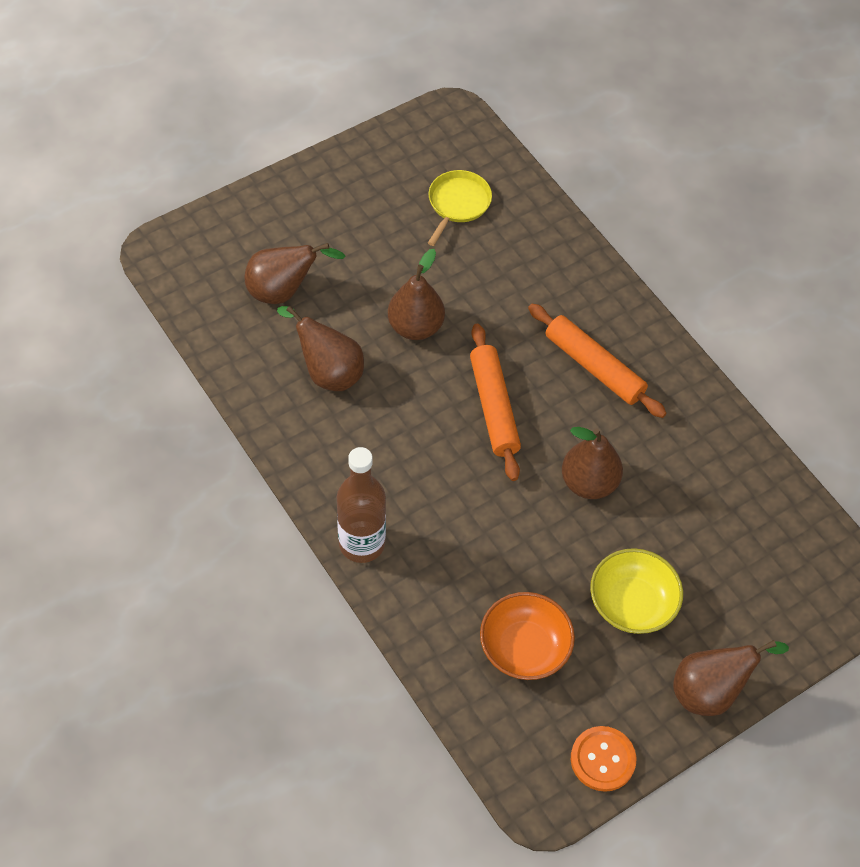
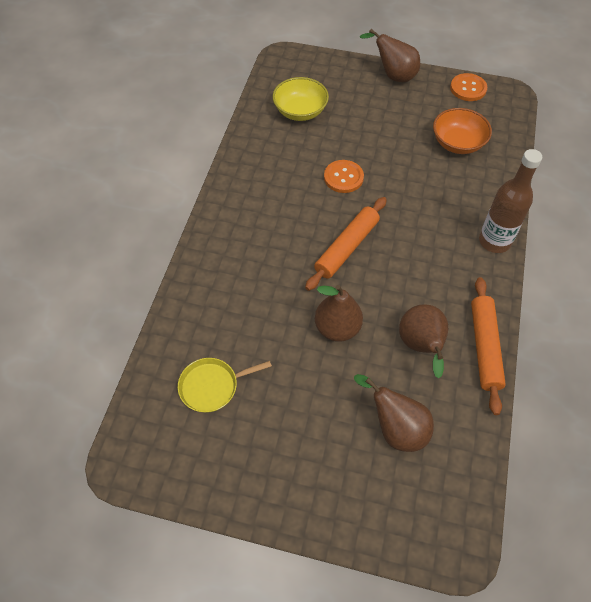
camera: 130 degrees left, 0 degrees up
orange rolling pin [528,304,666,418] -> orange rolling pin moved to [471,277,506,415]
brown pear [562,427,623,499] -> orange button [324,160,364,193]
yellow bowl [590,548,683,634] -> yellow bowl moved to [273,77,329,121]

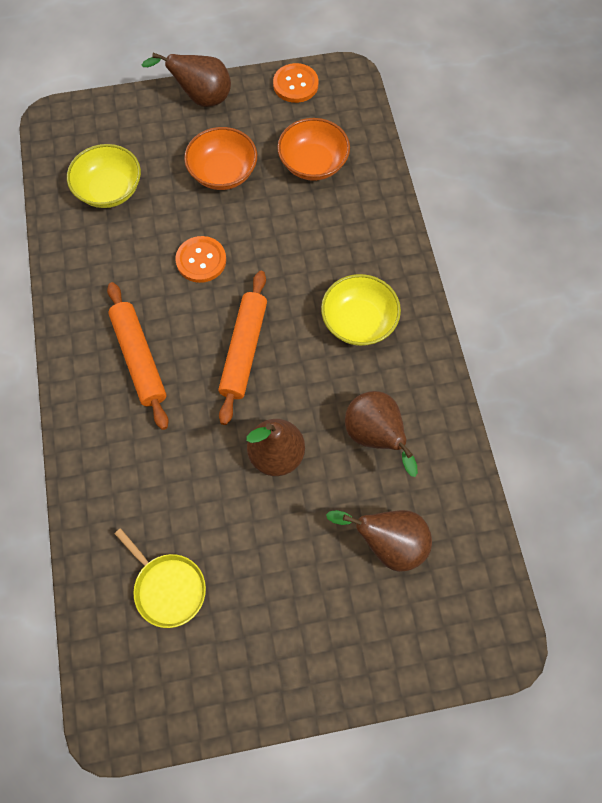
camera: 25 degrees left, 10 degrees up
yellow pan [178,358,272,413] -> yellow pan turned 90 degrees counterclockwise [114,528,206,628]
orange rolling pin [471,277,506,415] -> orange rolling pin moved to [107,282,169,430]
brown bottle [479,149,542,253] -> none
none -> orange bowl [184,127,257,190]
none -> yellow bowl [321,274,401,346]

